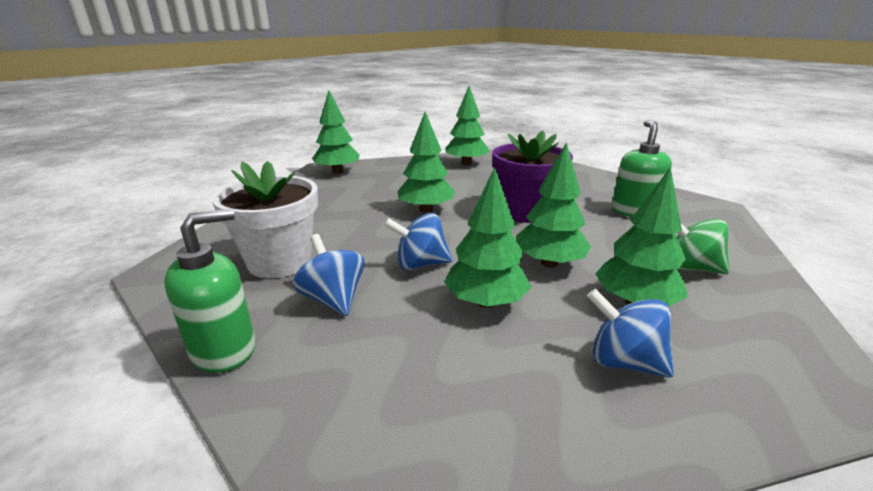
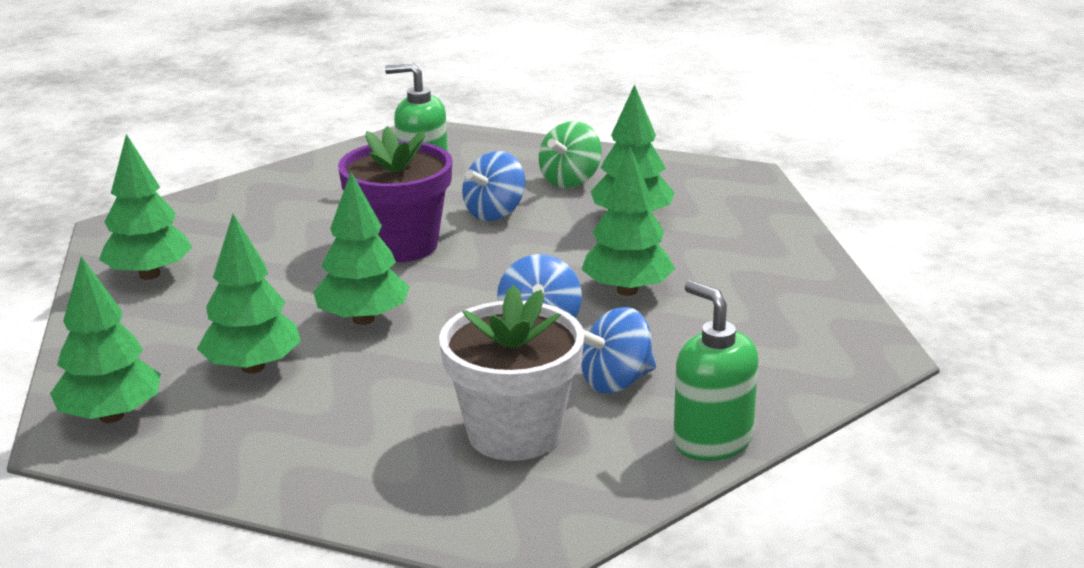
camera: 85 degrees left, 0 degrees up
green tree [516,142,591,268] -> green tree moved to [197,214,301,374]
blue spinning top [587,289,674,378] -> blue spinning top moved to [462,151,525,221]

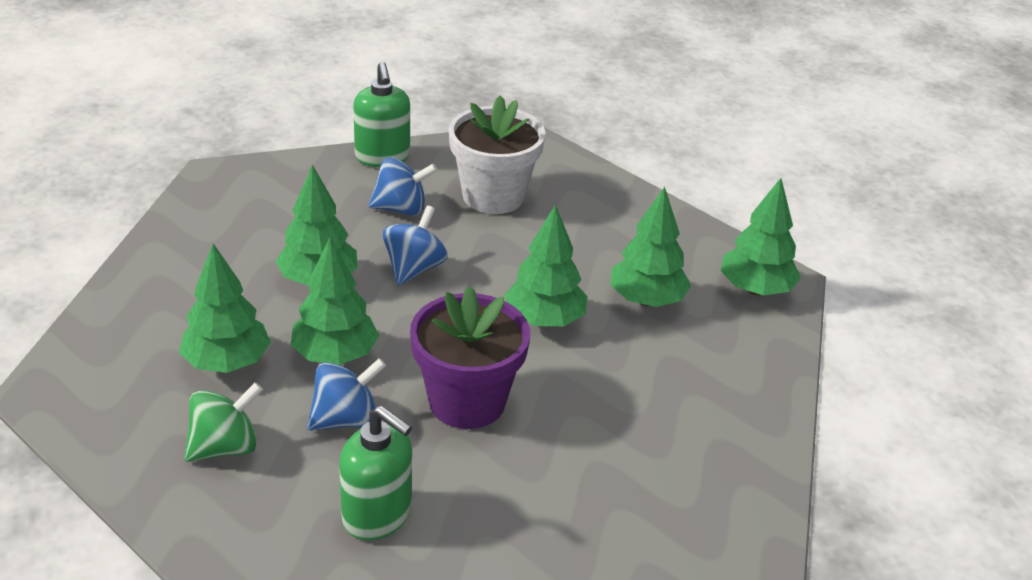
camera: 160 degrees left, 10 degrees up
green tree [99,134,192,280] -> green tree moved to [291,237,379,365]

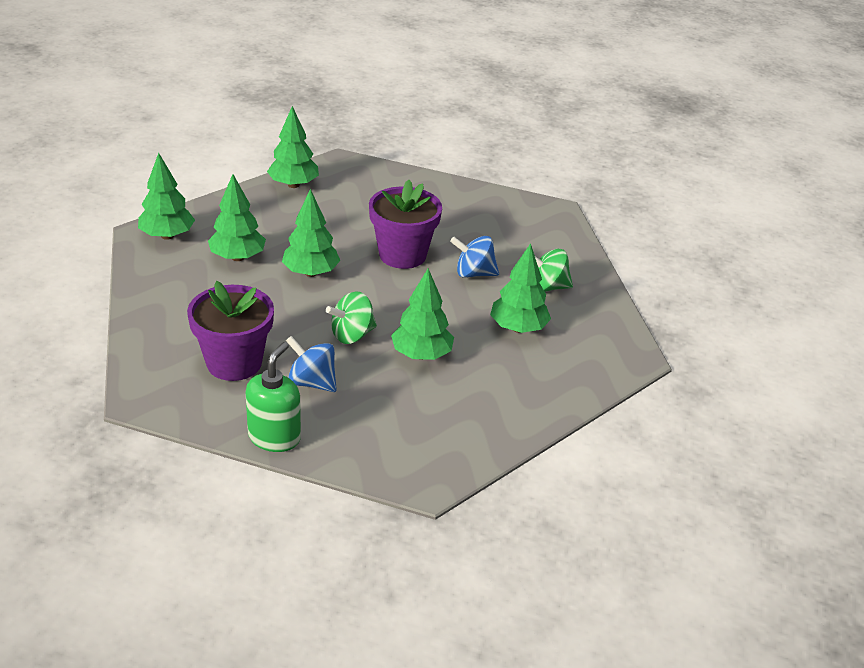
camera: 145 degrees left, 0 degrees up
green tree [291,237,379,365] -> green tree moved to [267,106,319,188]
green soap dispenser [339,406,412,540] -> none
blue spinning top [383,205,448,286] -> green spinning top [326,292,377,344]
white flower pot [449,95,545,214] -> purple flower pot [187,281,274,381]

